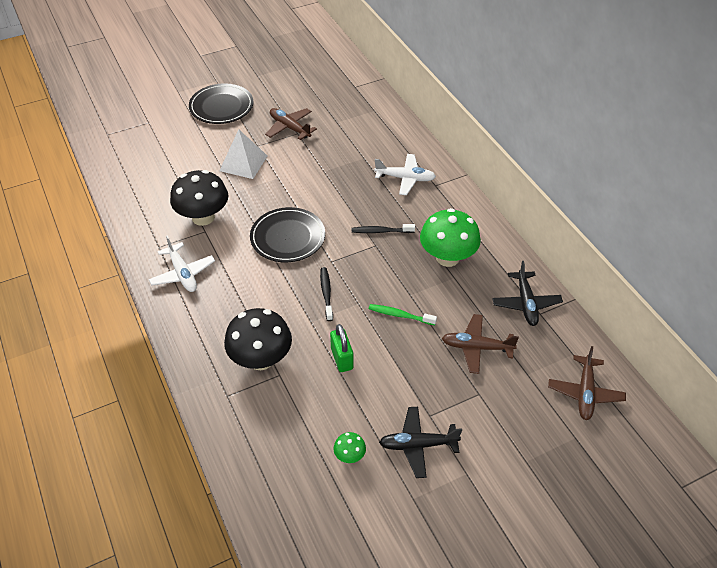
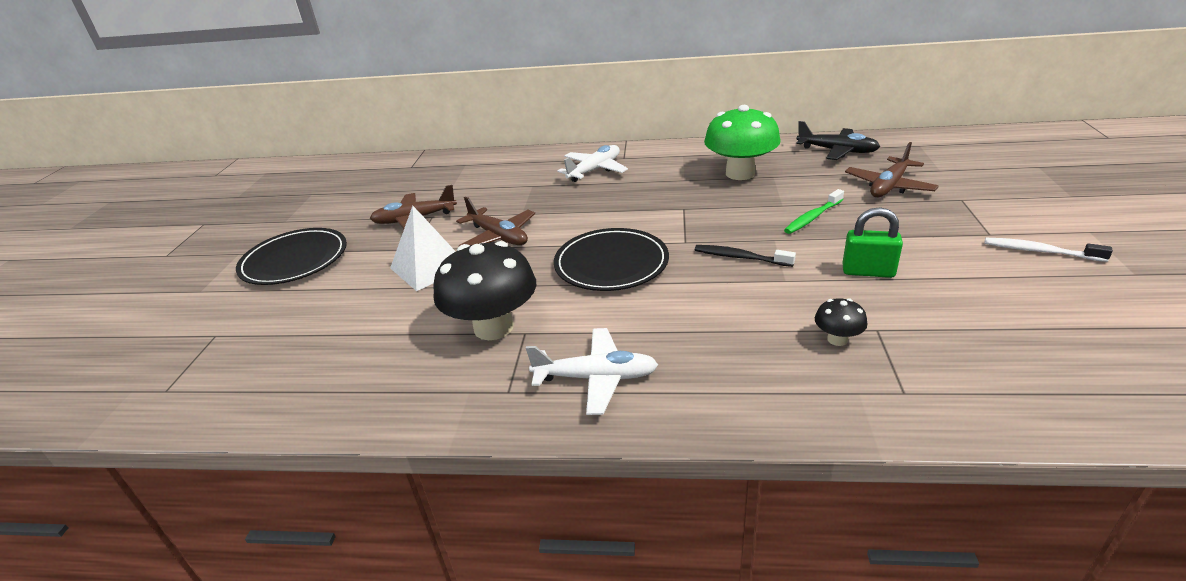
camera: 55 degrees left, 15 degrees down
black mushroom [224,308,292,370] -> black mushroom [815,298,867,346], size x0.45
green mushroom [333,432,366,463] -> none
black toothbrush [352,224,415,233] -> none
black plane [379,407,462,478] -> white toothbrush [985,238,1113,262]
brown plane [548,346,626,420] -> brown plane moved to [456,196,535,246]

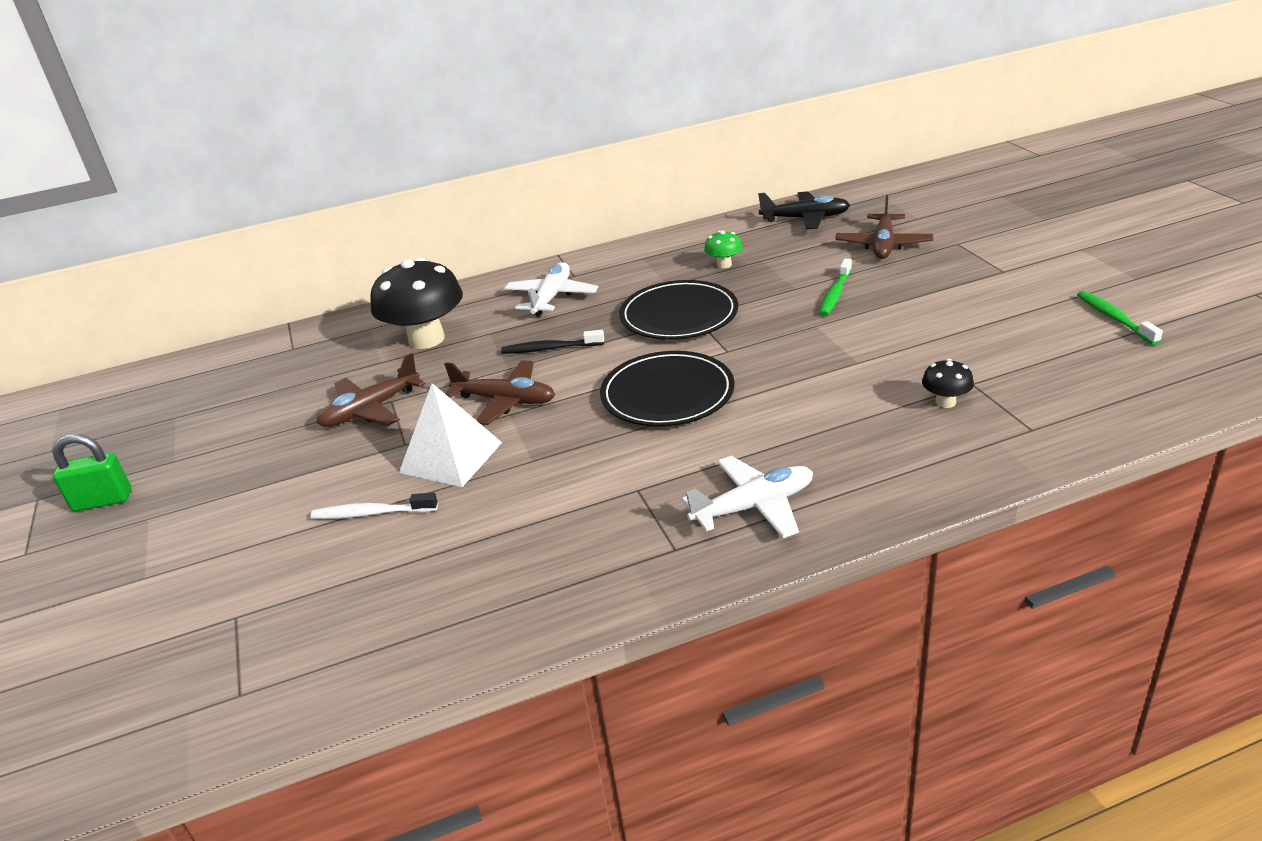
camera: 25 degrees left, 0 degrees up
black plate [236,228,347,285] -> black plate moved to [619,280,738,340]
black mushroom [433,241,536,340] -> black mushroom moved to [370,258,463,349]
black toothbrush [695,245,796,267] -> black toothbrush moved to [501,330,604,354]
green mushroom [704,105,781,180] -> green mushroom [704,231,742,268], size x0.45
green padlock [842,207,903,278] -> green padlock moved to [52,434,132,512]
white toothbrush [985,238,1113,262] -> white toothbrush moved to [311,492,438,519]
none -> green toothbrush [1077,291,1163,345]

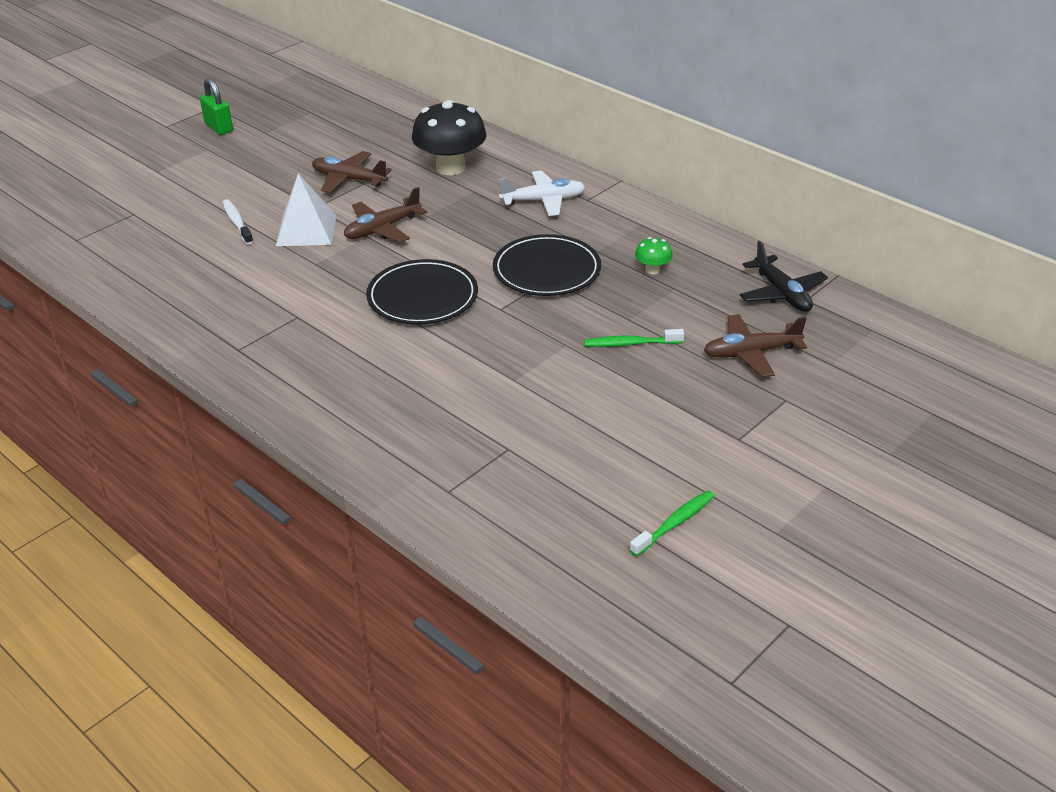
camera: 60 degrees right, 5 degrees up
brown plane [444,360,555,425] -> brown plane turned 60 degrees clockwise [344,187,427,243]
black toothbrush [501,330,604,354] -> none
white plane [682,456,813,538] -> none
black mushroom [922,359,974,408] -> none

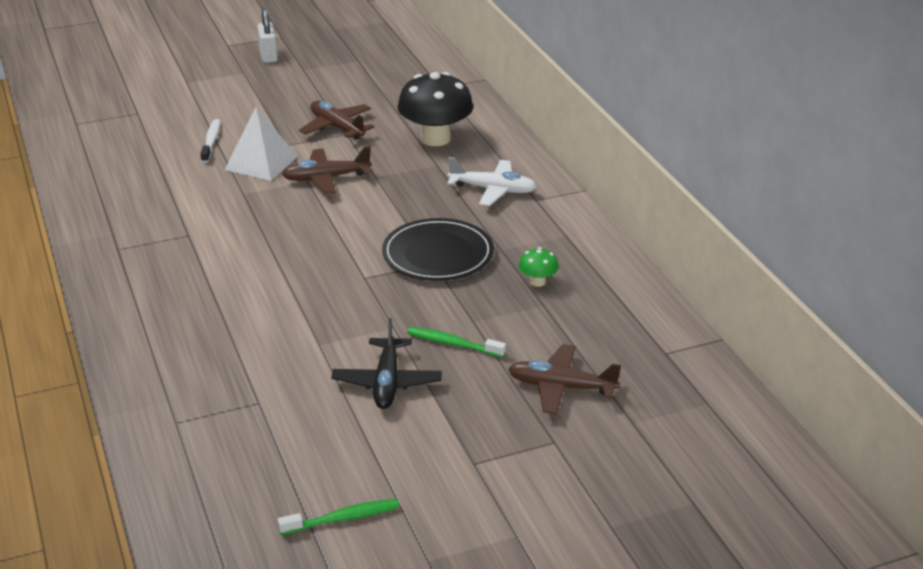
camera: 25 degrees right, 5 degrees down
green padlock [200,78,233,135] -> white padlock [257,8,278,63]
black plate [366,259,478,325] -> none
black plane [740,241,828,312] -> black plane moved to [331,318,442,409]

